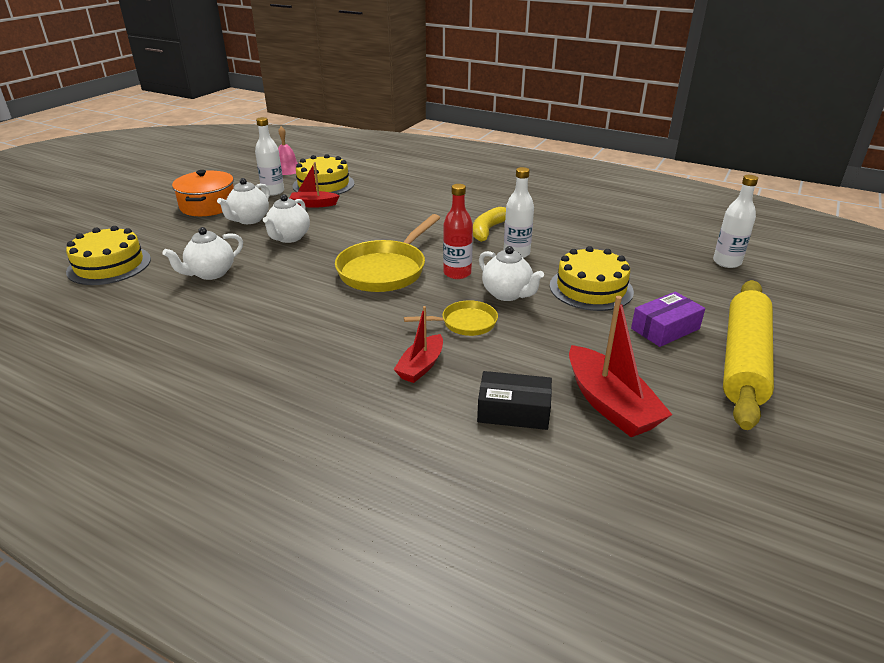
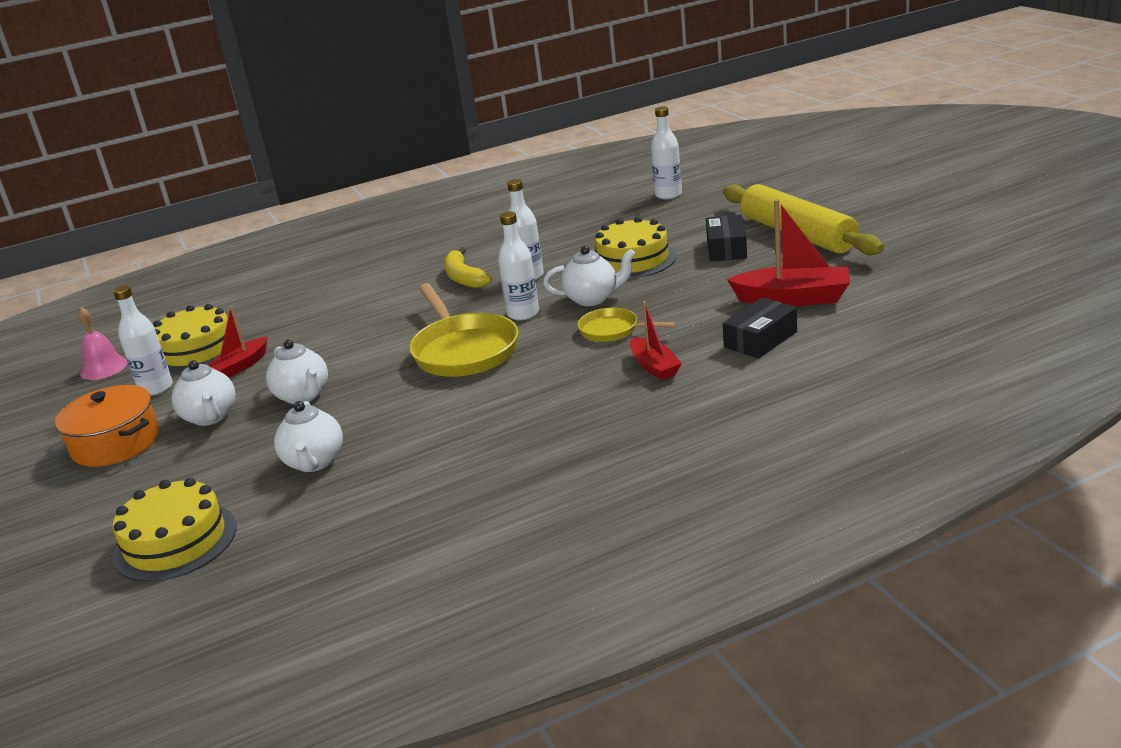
camera: 50 degrees left, 5 degrees down
yellow pan [404,300,498,336] -> yellow pan turned 90 degrees counterclockwise [578,308,676,342]
red bottle [443,184,473,279] -> white bottle [498,212,539,320]
purple box [631,292,705,347] -> black box [706,215,747,262]

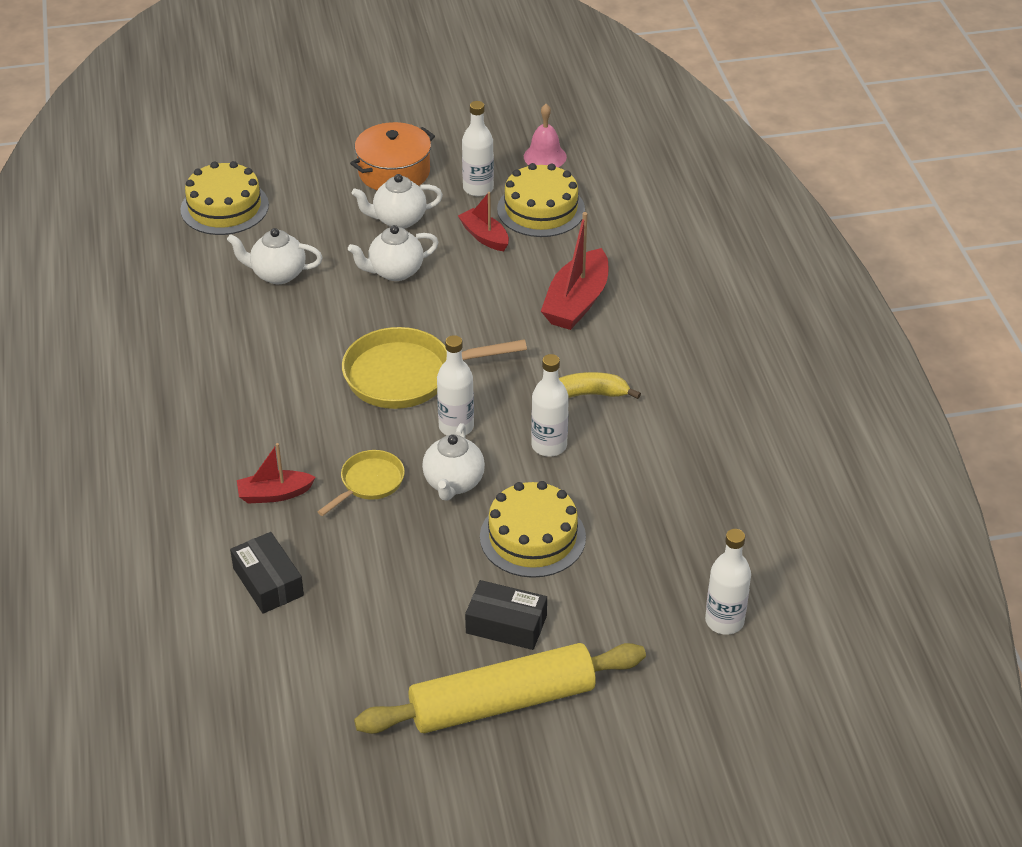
camera: 100 degrees right, 15 degrees up
red boat [727,199,850,306] -> red boat moved to [541,212,608,330]

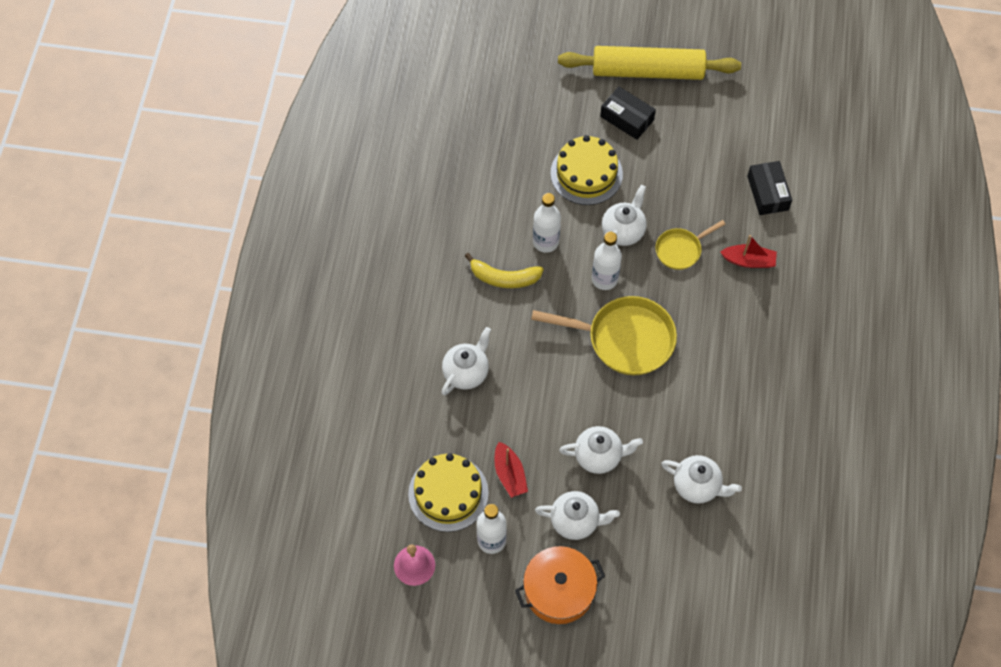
camera: 160 degrees left, 20 degrees up
yellow cake [180,161,269,235] -> none
red boat [541,212,608,330] -> white teapot [441,327,491,395]
white bottle [705,529,751,635] -> none

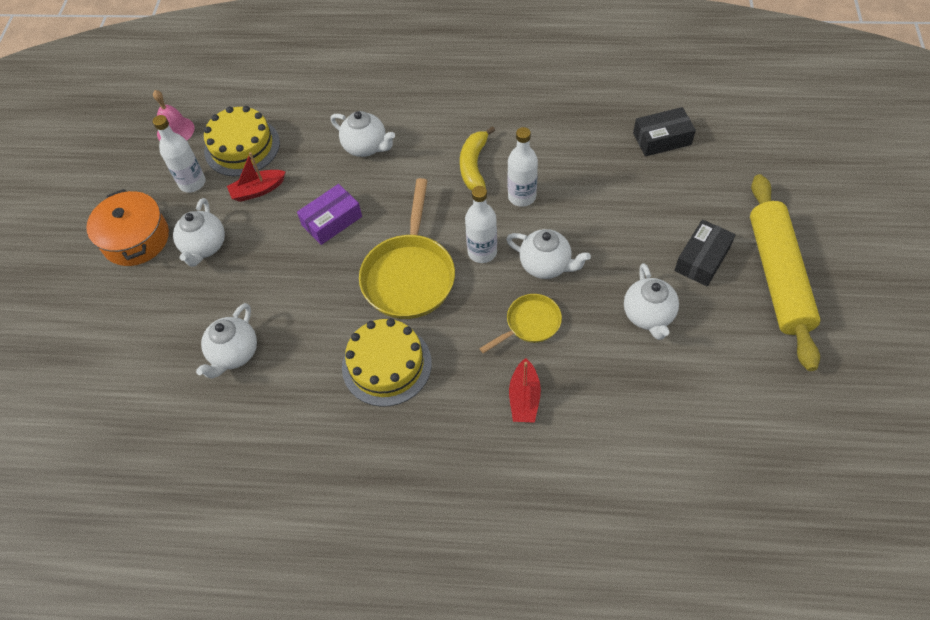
camera: 90 degrees right, 5 degrees down
yellow cake [550,135,623,205] -> yellow cake moved to [342,318,432,407]
white teapot [559,426,643,474] -> white teapot moved to [624,263,679,340]
yellow pan [655,220,725,270] -> yellow pan turned 90 degrees clockwise [479,294,562,353]
black box [747,161,792,215] -> black box moved to [633,107,696,157]
none -> purple box [297,184,362,245]

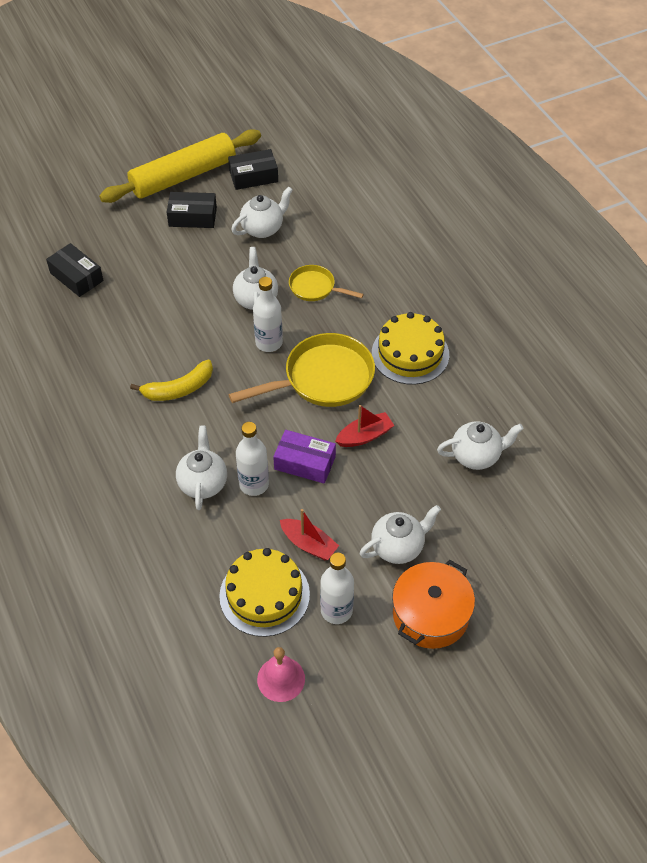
camera: 125 degrees left, 5 degrees down
white bottle [508,127,538,207] -> white bottle moved to [236,422,269,496]
red boat [509,358,541,423] -> red boat moved to [335,405,394,447]
none -> black box [228,149,278,190]

